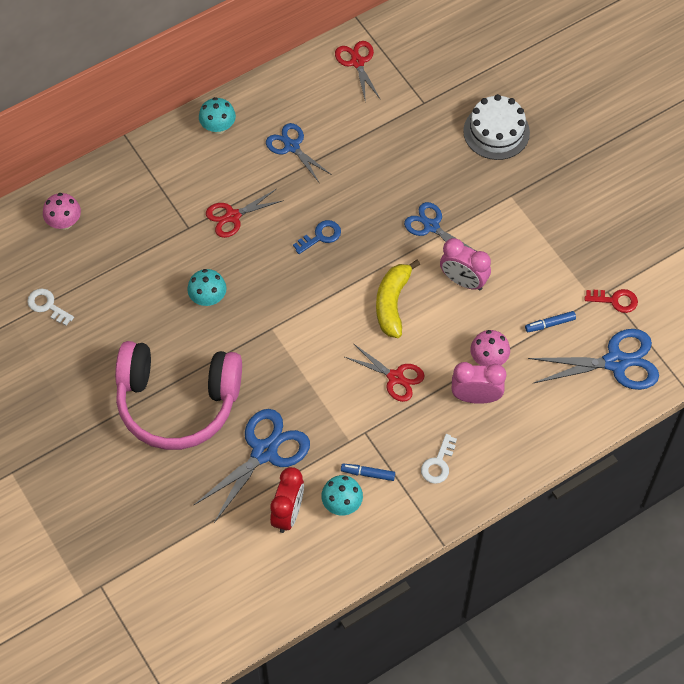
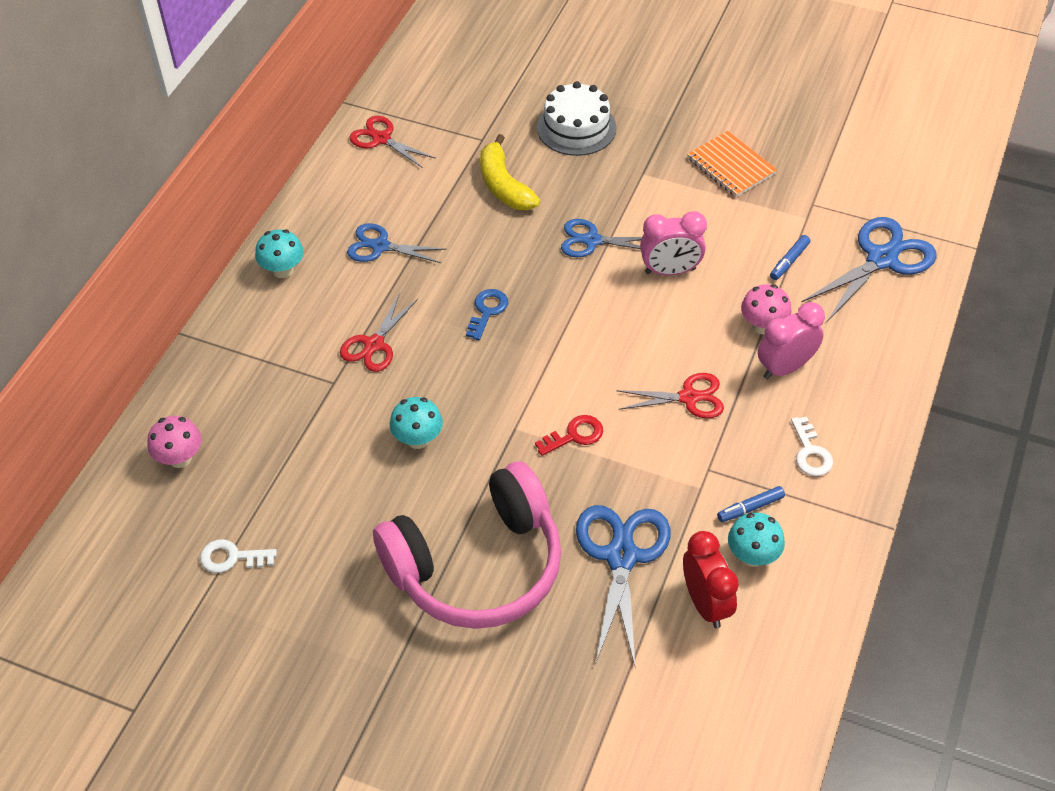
camera: 35 degrees left, 10 degrees down
yellow banana [376,260,420,338] -> yellow banana moved to [480,134,540,210]
red key [585,289,638,313] -> red key moved to [535,415,603,456]
none -> orange notebook [687,131,777,197]

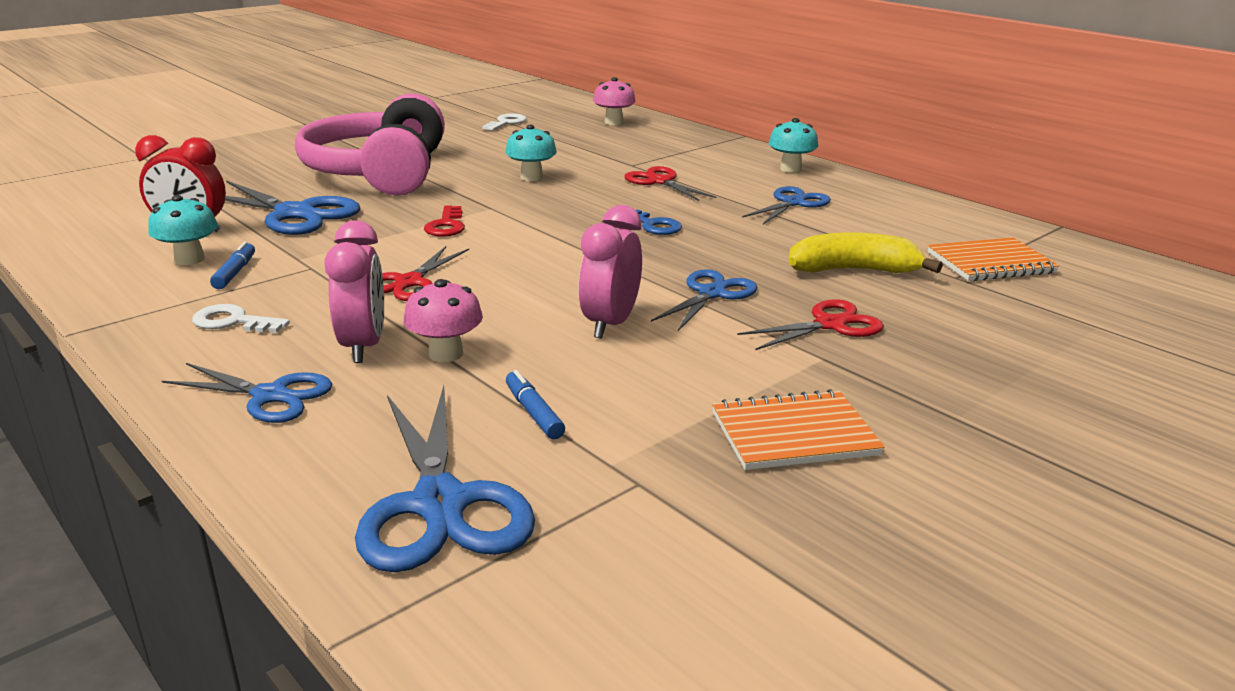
camera: 115 degrees right, 25 degrees down
red scissors [349,116,436,168] -> red scissors moved to [738,299,884,350]
white cake [537,81,616,156] -> none
none -> blue scissors [162,363,332,423]
none -> orange notebook [928,238,1059,281]

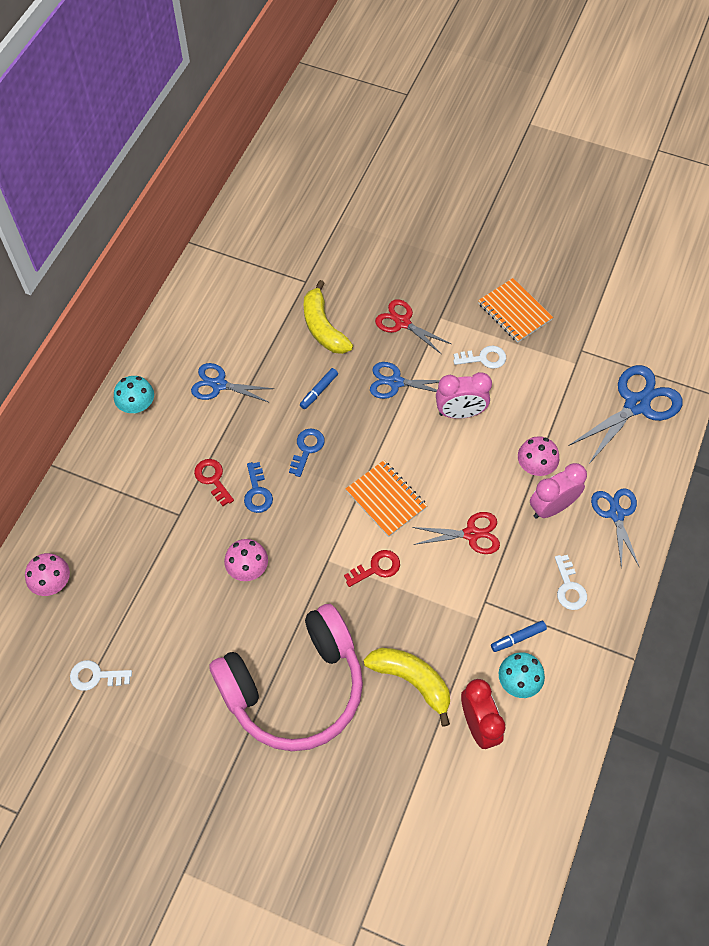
camera: 115 degrees left, 35 degrees up
blue scissors [225,180,361,235] -> yellow banana [363,648,450,727]
turquoise mushroom [505,125,557,181] -> pink mushroom [224,539,268,581]
blue marker [506,370,565,439] -> blue marker moved to [300,368,338,409]
red scissors [624,166,717,201] -> red key [194,459,234,506]
orange notebook [928,238,1059,281] -> orange notebook moved to [346,460,427,537]
none -> blue key [244,462,273,513]
none -> white key [453,345,506,369]

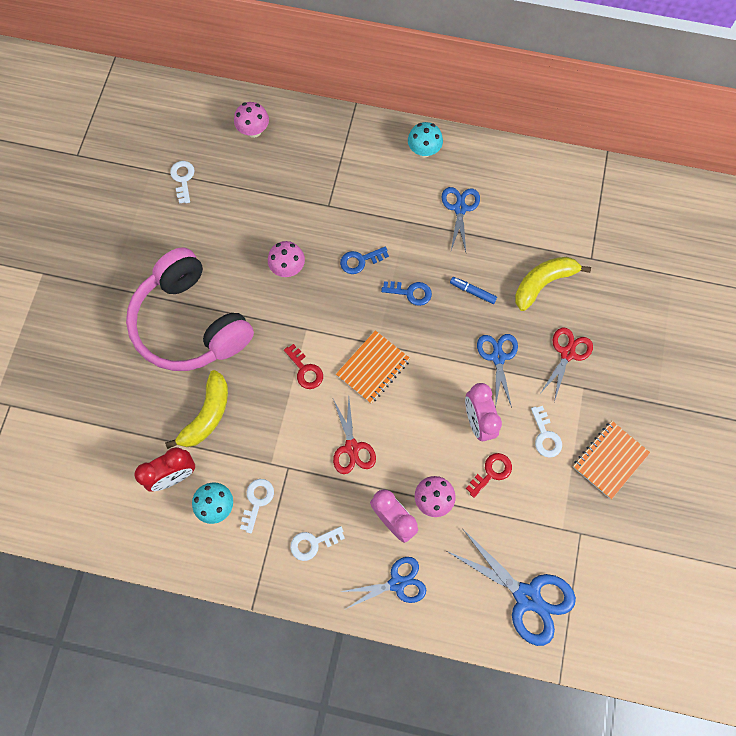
camera: 80 degrees right, 10 degrees up
red key [194,459,234,506] -> red key moved to [466,453,512,498]
blue marker [491,621,547,652] -> white key [240,479,274,533]

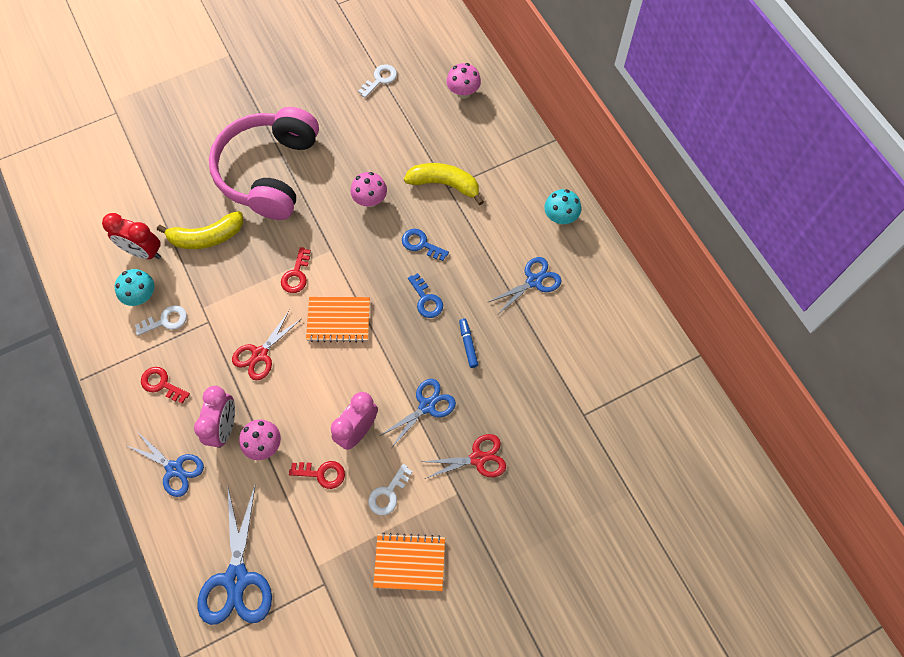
camera: 50 degrees right, 5 degrees down
white key [290,526,345,561] -> red key [141,367,190,404]
yellow banana [515,257,591,311] -> yellow banana moved to [404,163,484,205]

